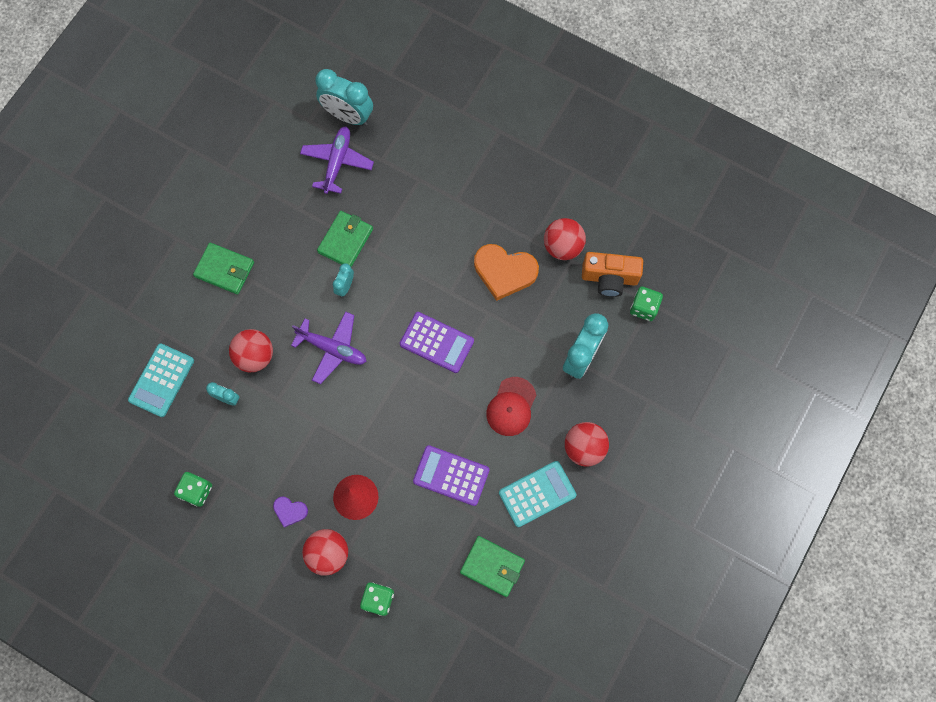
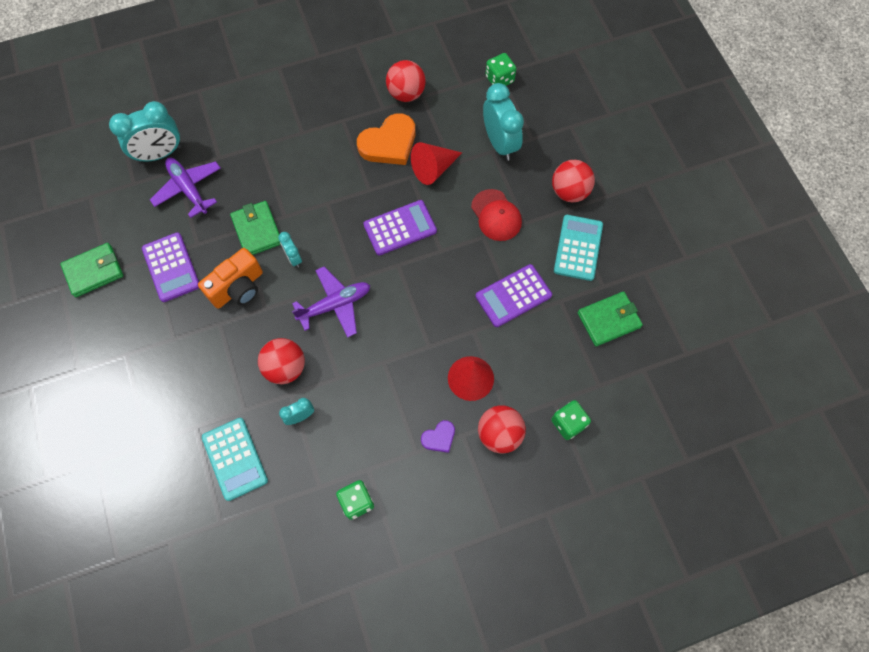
camera: 50 degrees left, 5 degrees down
green wallet [193,243,254,294] -> green wallet moved to [60,243,123,297]
orange camera [582,252,643,297] -> orange camera moved to [198,248,263,308]
none -> purple calculator [142,232,199,302]
none -> red cone [411,142,462,185]

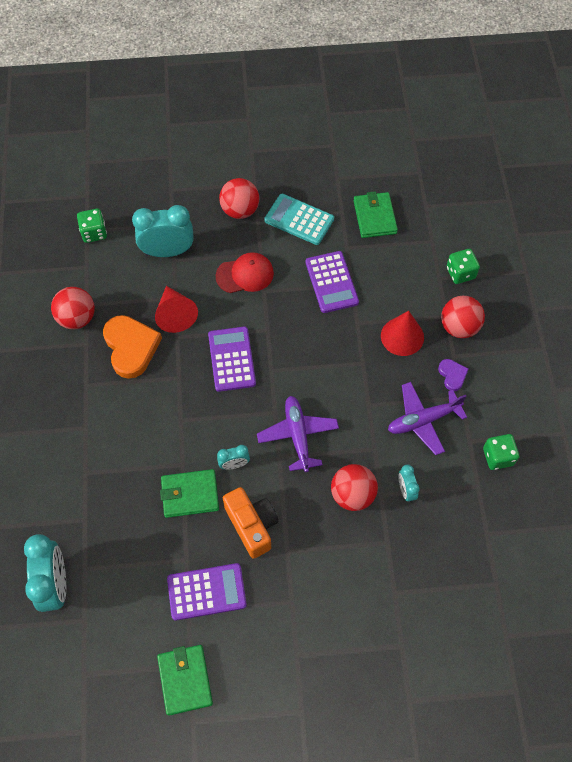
camera: 75 degrees left, 5 degrees down
purple plane [150,157,221,218] -> purple plane moved to [388,382,467,455]
turquoise calculator [202,418,268,501] -> none

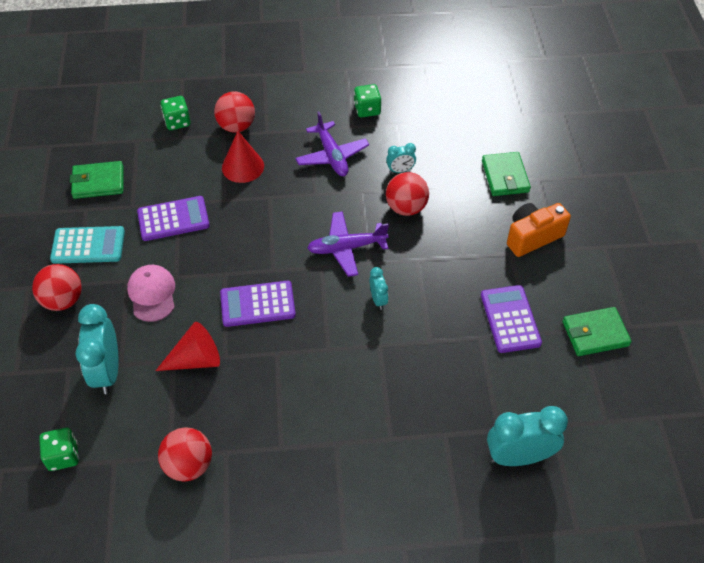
camera: 90 degrees left, 10 degrees down
orange heart [103,315,162,379] -> none
green wallet [160,469,219,518] -> green wallet moved to [482,152,531,196]
red cap [216,252,274,293] -> pink cap [127,265,175,322]
orange camera [223,487,278,559] -> orange camera moved to [507,203,571,257]
turquoise calculator [264,194,334,245] -> turquoise calculator turned 120 degrees counterclockwise [50,226,125,264]
purple heart [438,359,468,391] -> none

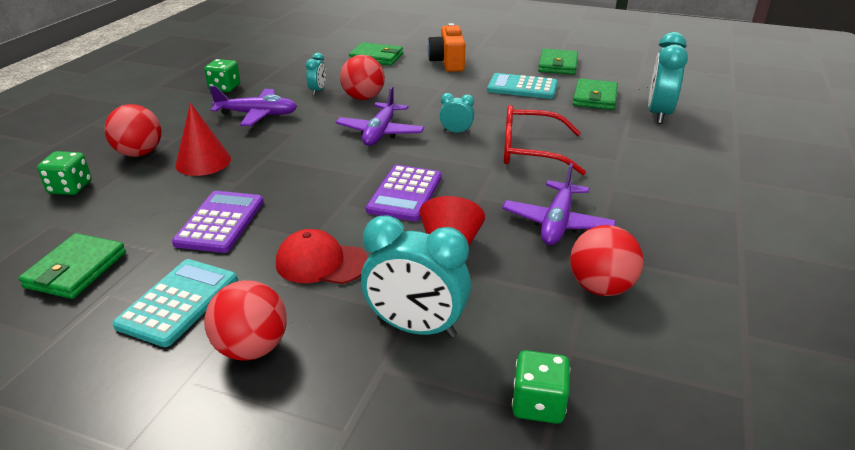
camera: 65 degrees left, 20 degrees down
pink cap [127,265,175,322] -> red cap [276,229,368,284]
purple calculator [481,285,542,353] -> turquoise calculator [487,73,558,99]
none -> purple plane [502,163,616,245]
none -> red glasses [504,105,586,175]
none -> green wallet [573,78,618,110]

